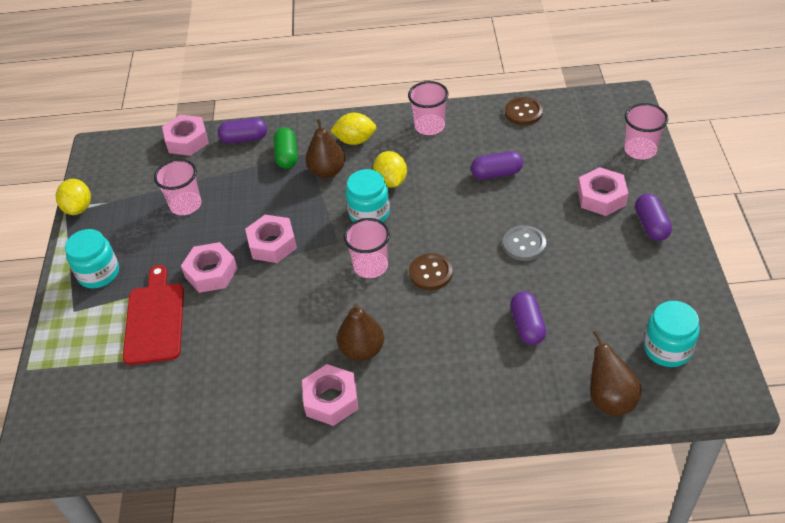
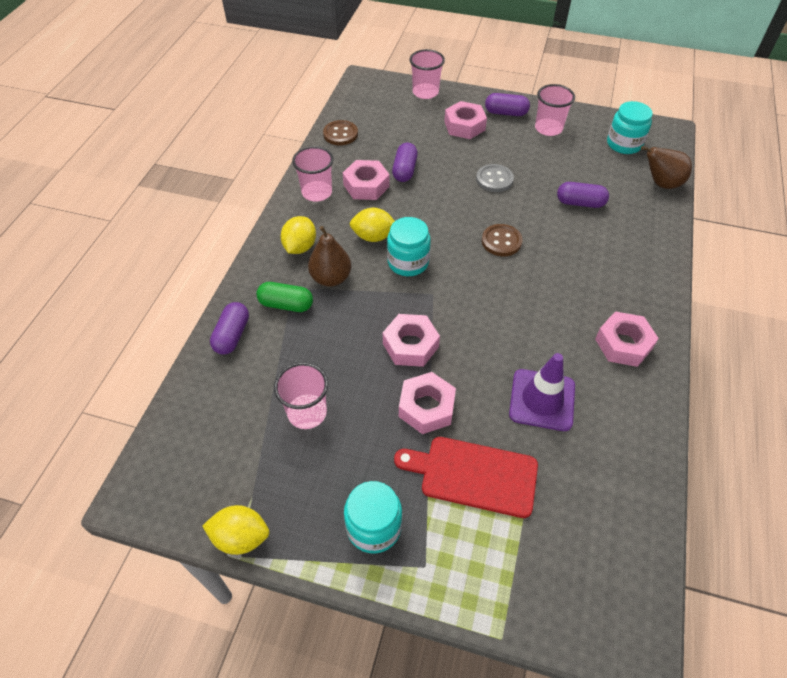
camera: 75 degrees left, 5 degrees up
pink nut [162,115,209,156] -> pink nut moved to [343,160,390,200]
brown pear [337,304,384,361] -> none
pink cup [344,218,390,278] -> pink cup moved to [535,84,575,136]
none -> purple traffic cone [509,353,575,431]

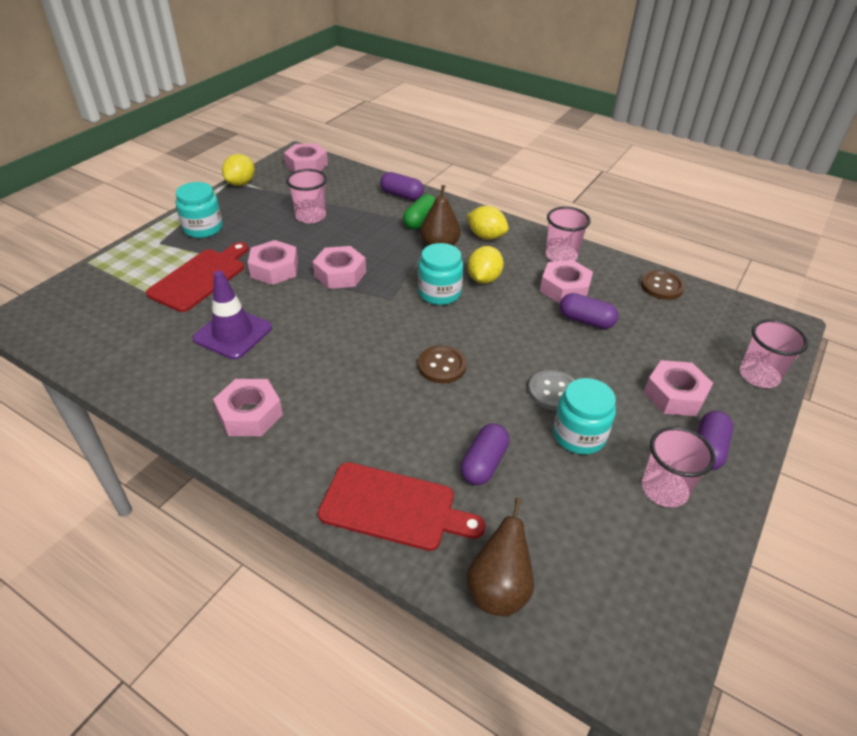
camera: 105 degrees right, 10 degrees down
turquoise jar [607,101,653,154] -> turquoise jar moved to [553,378,616,454]
none -> pink nut [284,143,328,172]
none -> red cutting board [318,462,485,551]

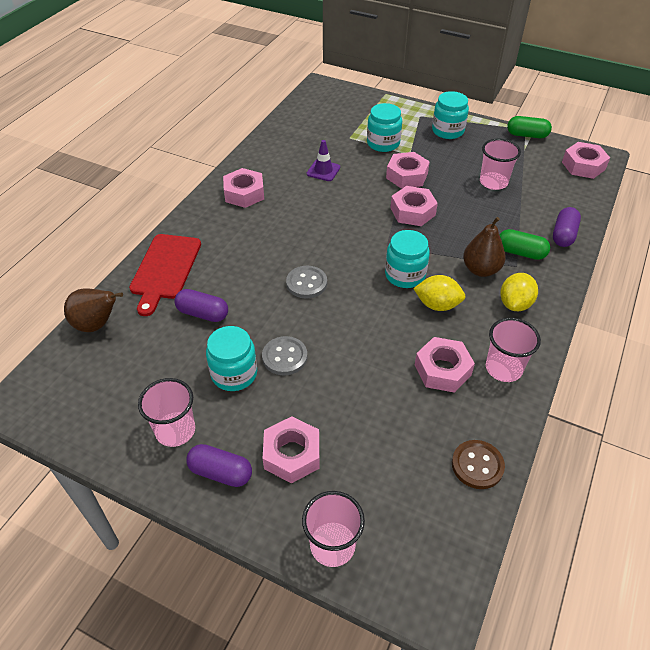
camera: 85 degrees right, 5 degrees up
red cutting board [146,242,248,312] -> turquoise jar [367,103,402,152]
purple traffic cone [192,270,272,359] -> purple traffic cone [307,140,340,181], size x0.63
yellow lemon [222,154,255,186] -> green capsule [507,116,552,138]
brown button [418,345,466,383] -> grey button [286,266,327,298]
purple capsule [559,293,619,329] -> none

